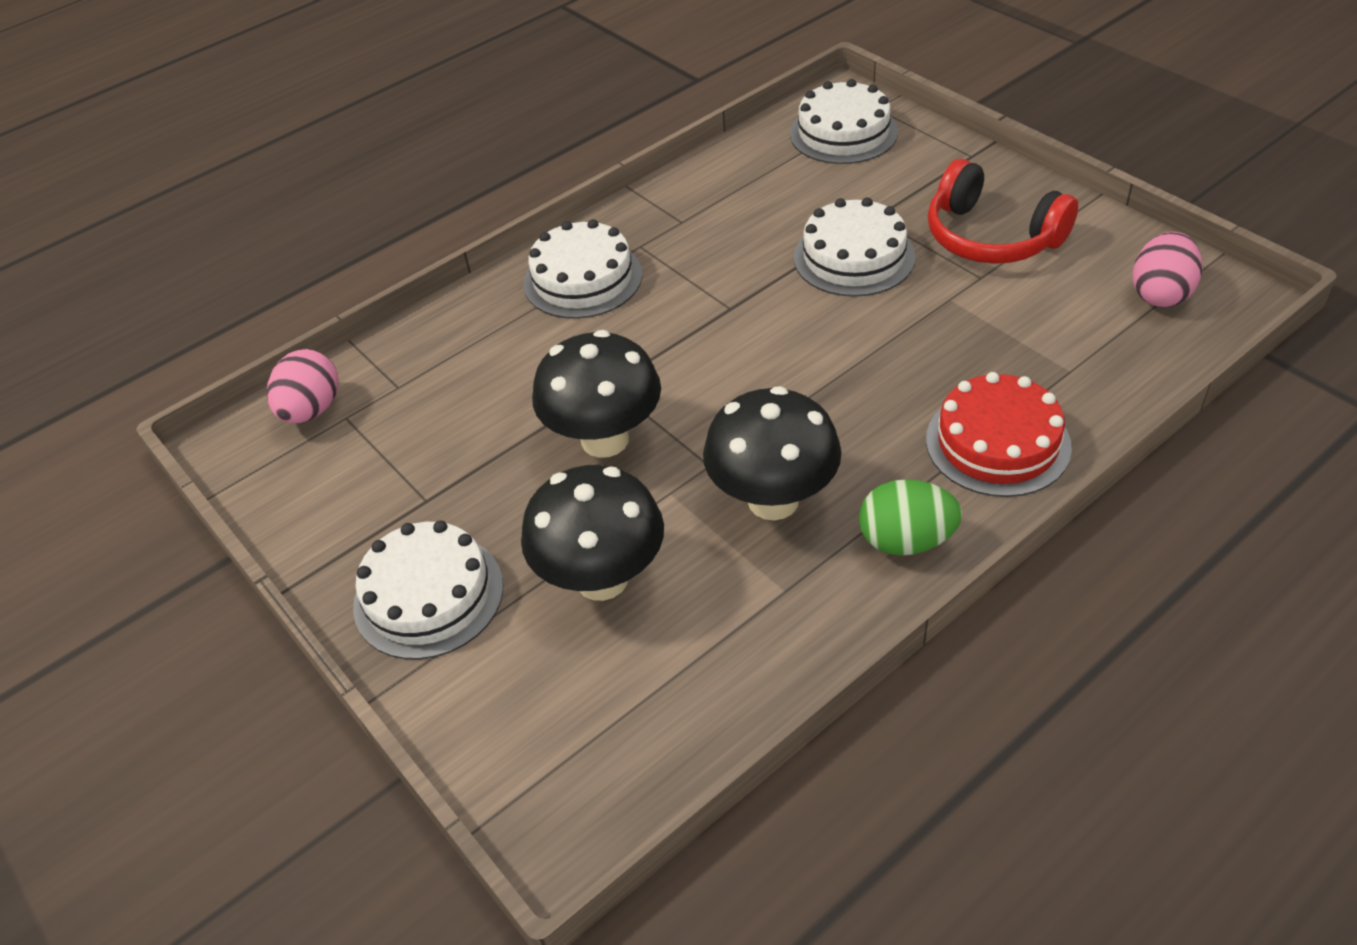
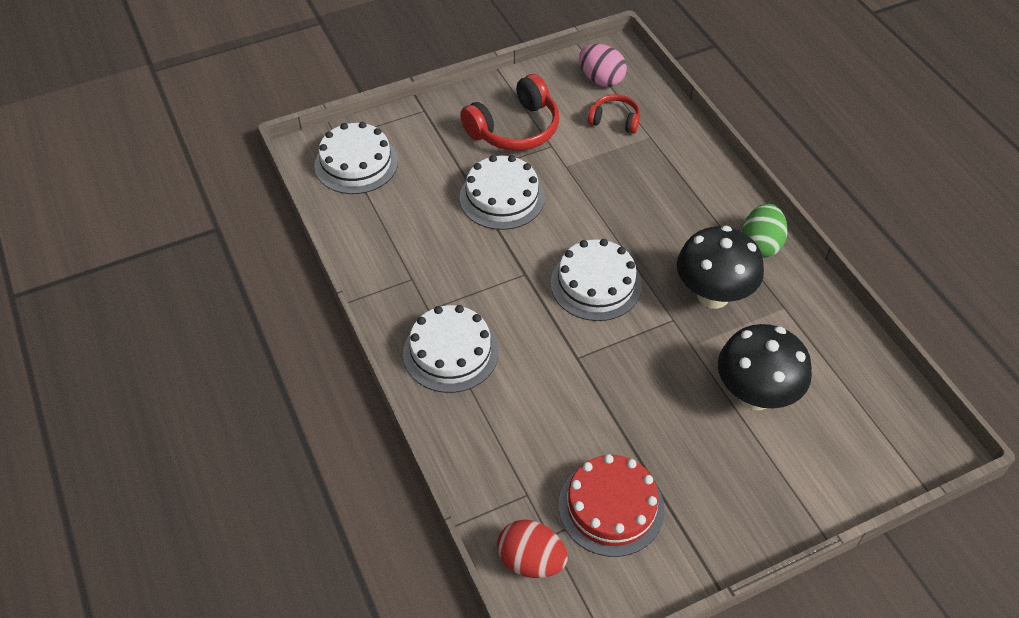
camera: 80 degrees left, 5 degrees up
pink egg [267,349,339,423] -> red egg [497,520,568,578]
white cake [353,520,503,659] -> white cake moved to [551,239,642,321]
black mushroom [532,330,661,458] -> none
red cake [926,372,1072,497] -> red cake moved to [559,454,665,557]
none -> red headphones [588,94,640,134]

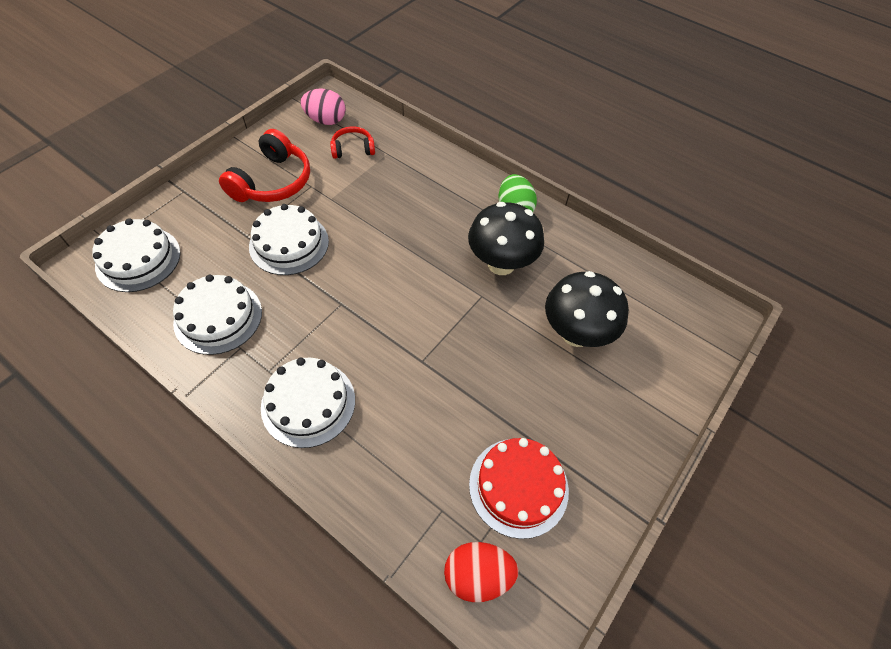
camera: 30 degrees left, 5 degrees up
white cake [551,239,642,321] -> white cake moved to [173,274,262,355]

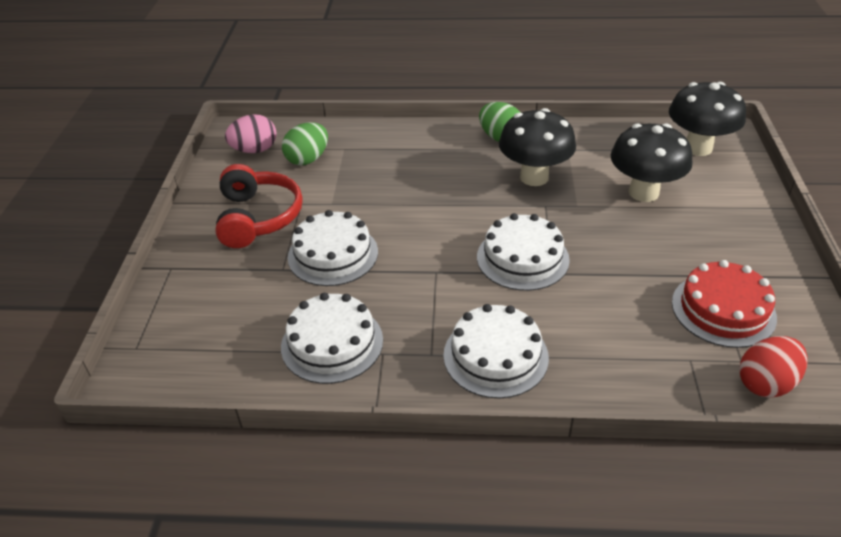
camera: 30 degrees left, 15 degrees down
white cake [92,218,181,292] -> white cake moved to [477,213,570,291]
red headphones [330,126,375,159] -> green egg [282,122,328,165]
none -> black mushroom [669,82,746,156]

